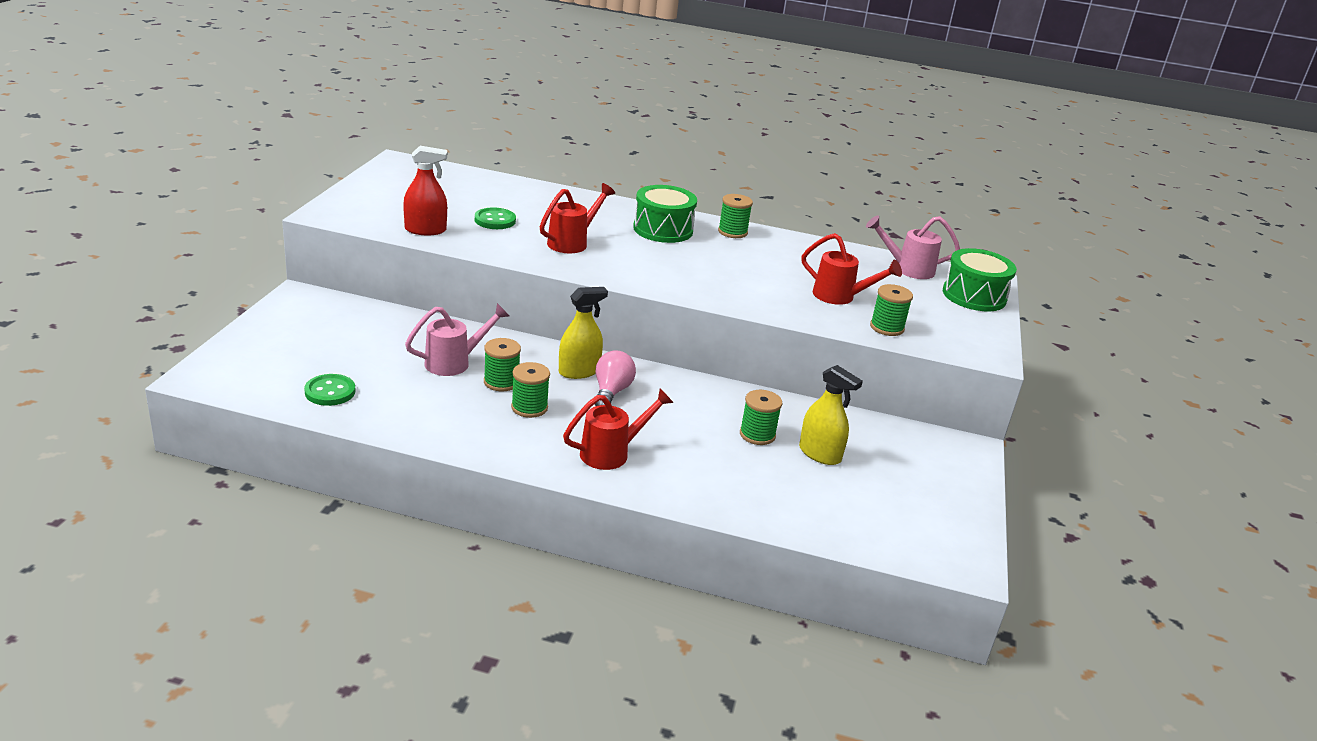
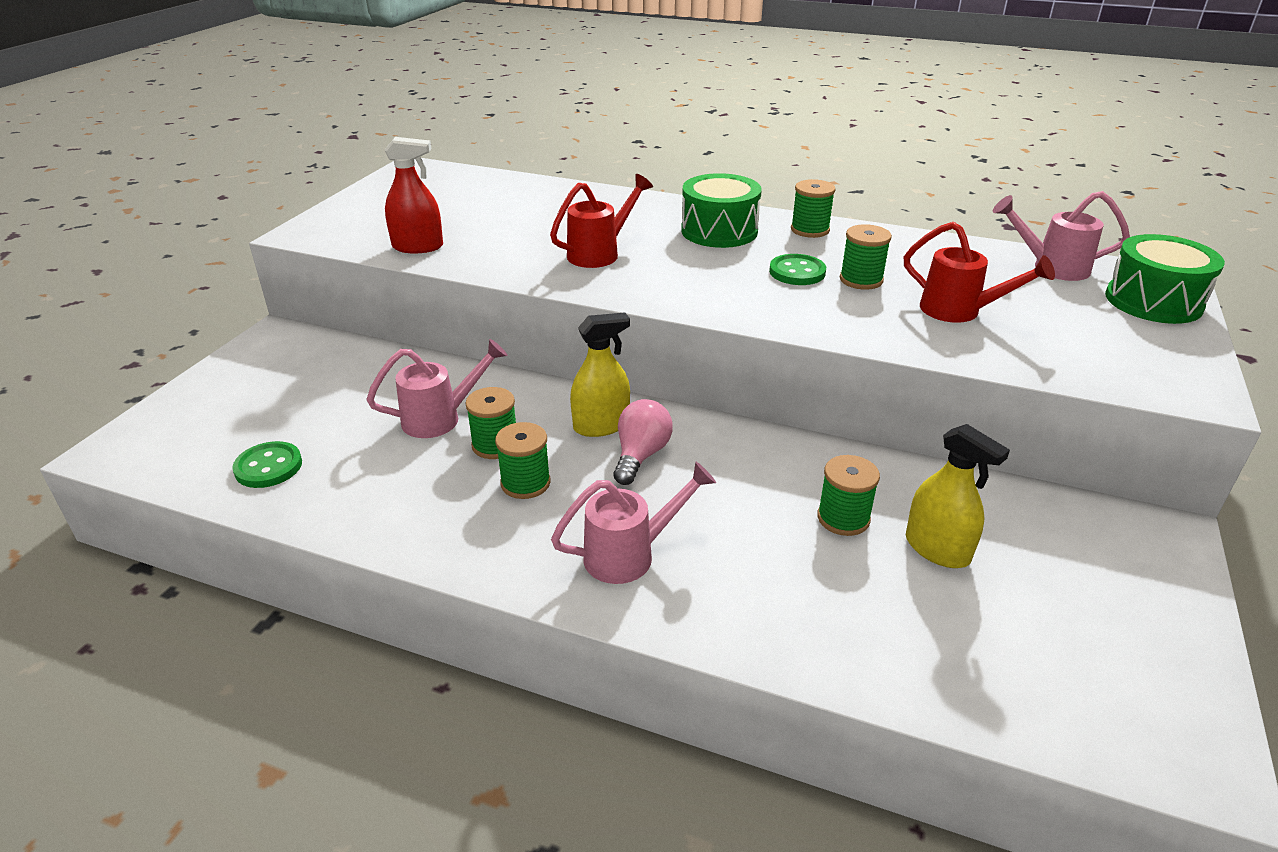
camera: 10 degrees right, 5 degrees up
green button [475,208,516,229] -> green button moved to [769,254,826,285]
red watering can [563,388,674,470] -> pink watering can [551,462,716,584]
green spool [870,284,913,336] -> green spool moved to [840,224,892,290]

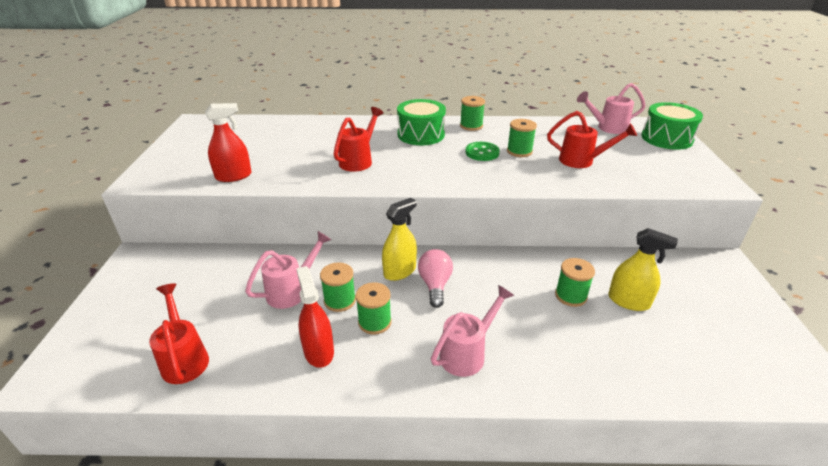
camera: 20 degrees left, 0 degrees up
green button [232,441,302,488] -> red watering can [149,283,209,384]
none -> red spray bottle [296,266,334,368]

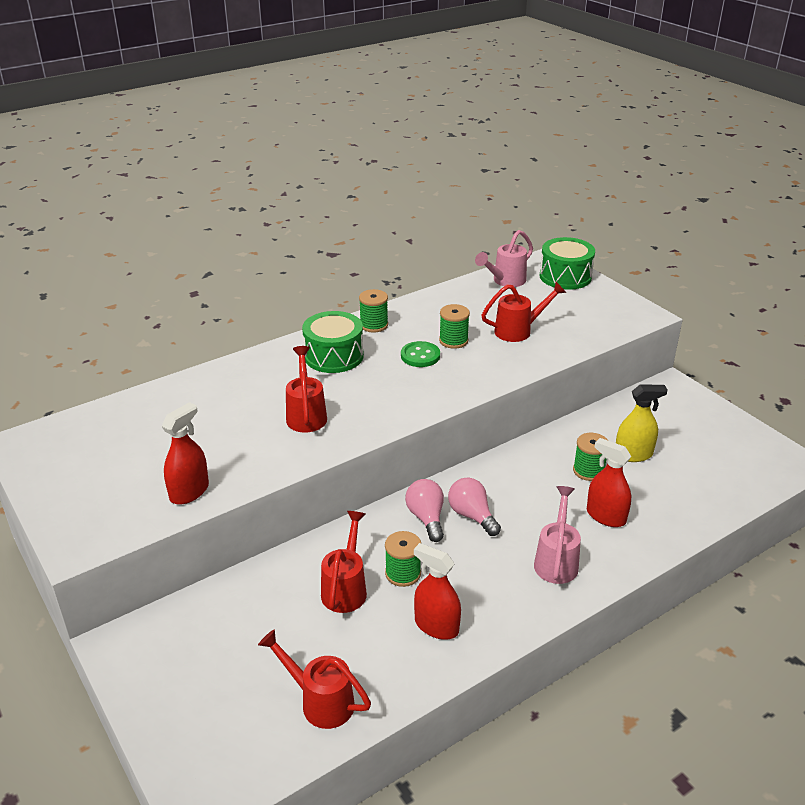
camera: 35 degrees left, 0 degrees up
pink watering can [245,231,331,309] -> red watering can [321,511,367,613]
green spool [356,282,392,335] -> none
yellow spray bottle [382,198,417,281] -> pink light bulb [405,479,444,542]
none -> red spray bottle [587,438,631,527]

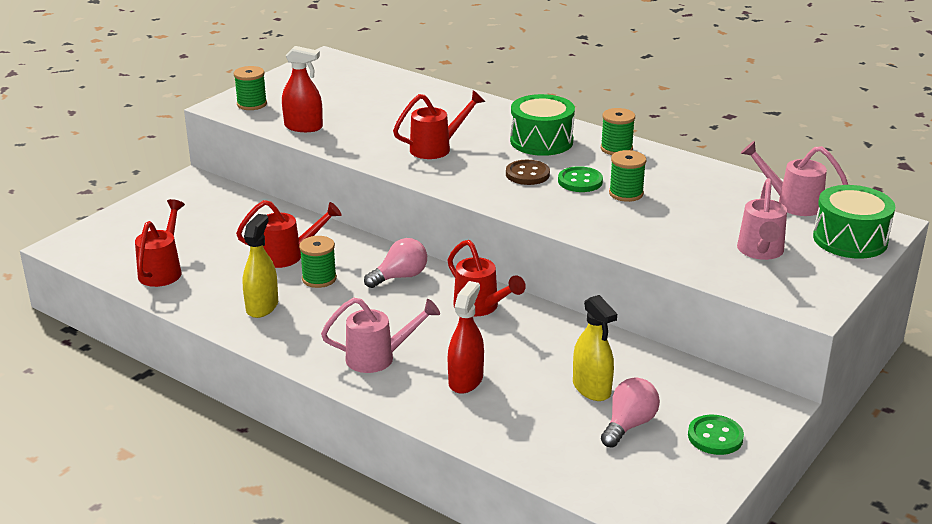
camera: 70 degrees right, 5 degrees down
red spray bottle [414,543,461,640] -> yellow spray bottle [243,214,278,318]
pink light bulb [448,478,501,536] -> pink light bulb moved to [601,377,660,448]
red watering can [481,282,566,342] -> red watering can moved to [448,240,526,316]
green spool [573,433,608,481] -> green spool moved to [234,66,267,110]
none -> brown button [506,160,550,185]
none -> green button [688,415,744,455]
none -> pink watering can [737,178,787,260]

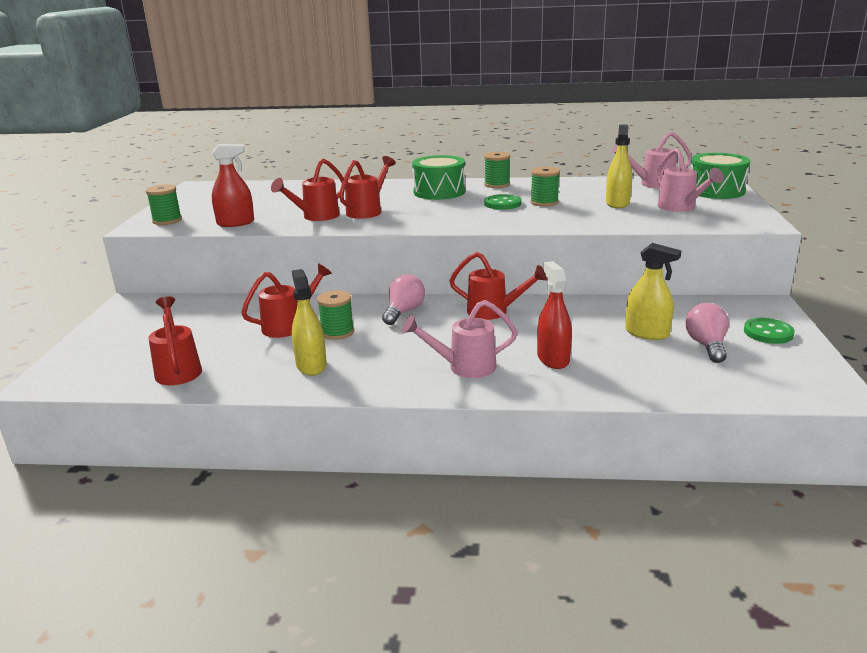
camera: 30 degrees left, 5 degrees down
pink watering can [321,297,440,373] -> pink watering can turned 150 degrees counterclockwise [402,300,518,378]
brown button [506,160,550,185] -> none
none -> red watering can [271,159,344,221]
none -> yellow spray bottle [606,124,632,208]

